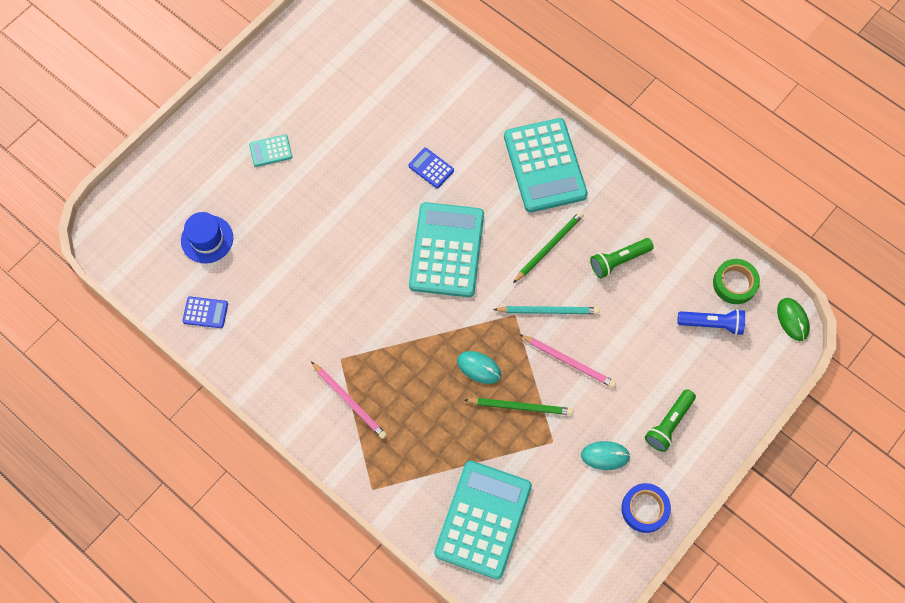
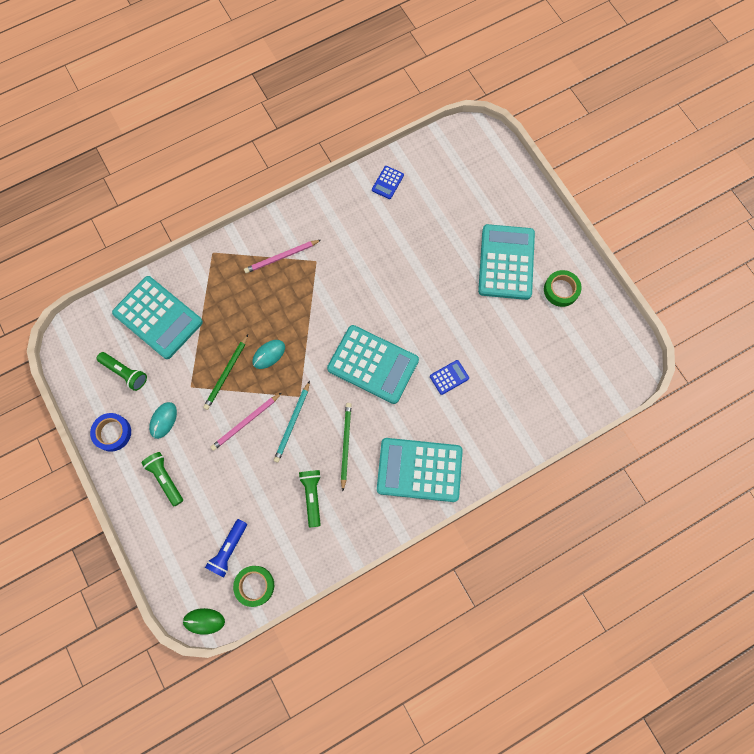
camera: 110 degrees right, 5 degrees up
blue hat [181,212,233,263] -> none
turquoise calculator [249,135,292,167] -> turquoise calculator [478,224,535,300], size x2.34
green pencil [513,211,584,283] -> green pencil turned 150 degrees counterclockwise [341,403,352,491]
none -> green flashlight [97,352,147,391]
none -> green tape [544,270,582,307]

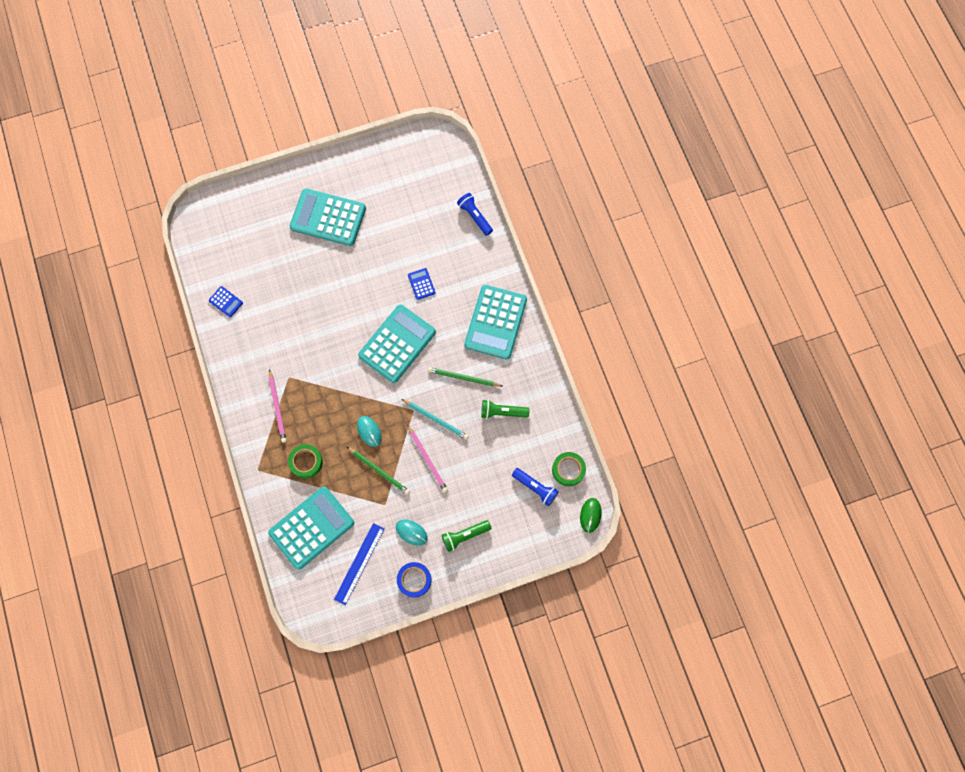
camera: 80 degrees left, 0 degrees up
green flashlight [97,352,147,391] -> blue ruler [334,523,385,605]
green tape [544,270,582,307] -> green tape moved to [288,444,323,478]
none -> blue flashlight [457,193,493,236]

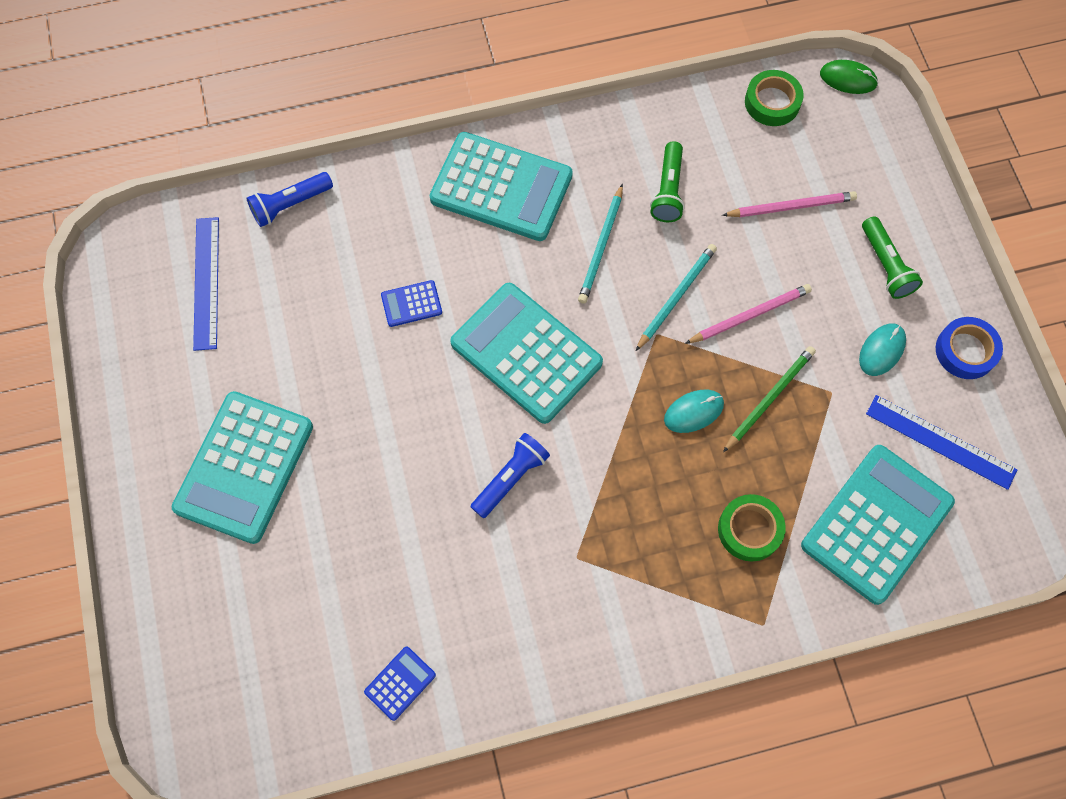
camera: 85 degrees left, 5 degrees down
turquoise calculator [268,486,354,570] -> turquoise calculator turned 75 degrees clockwise [801,445,955,605]
pink pencil [269,369,287,443] -> pink pencil moved to [722,191,857,217]
green pencil [428,367,502,387] -> turquoise pencil [578,184,623,304]
blue flashlight [512,468,559,506] -> blue flashlight moved to [470,433,550,518]
none -> blue ruler [193,217,219,351]

